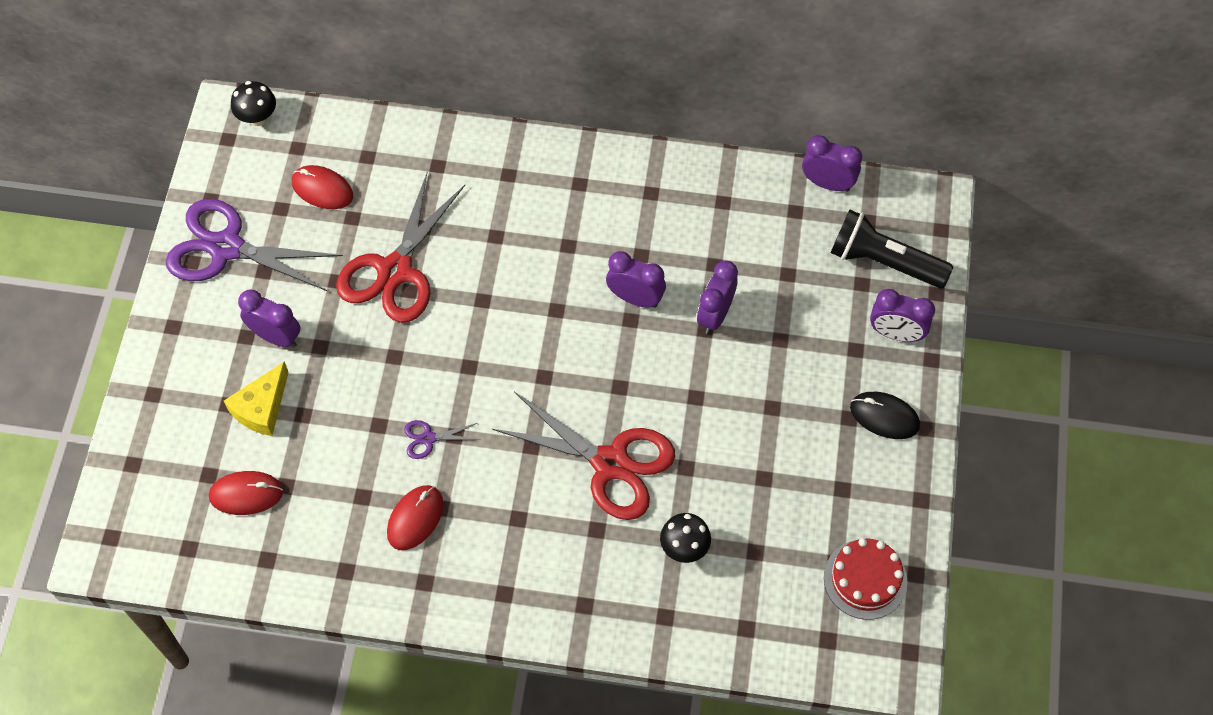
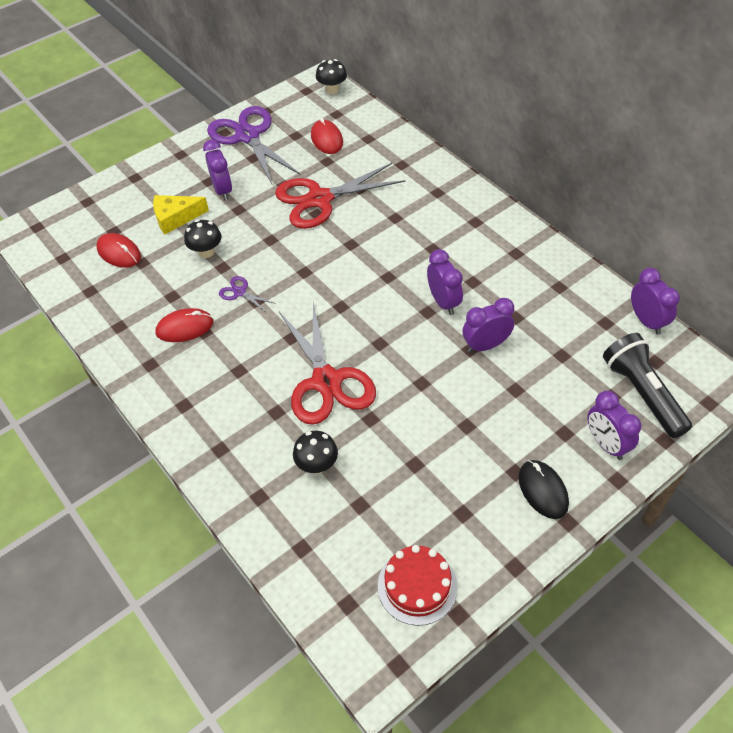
camera: 45 degrees right, 10 degrees down
none -> black mushroom [184,219,221,258]

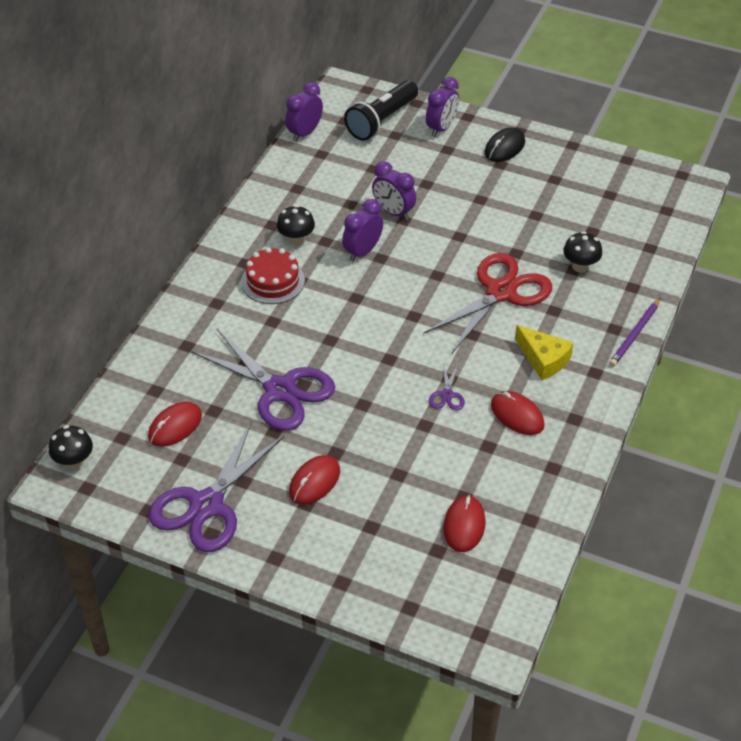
camera: 120 degrees left, 5 degrees down
yellow cheese [153,195,209,234] -> yellow cheese moved to [515,325,574,380]
black mushroom [184,219,221,258] -> black mushroom moved to [277,205,315,246]
purple clock [203,140,232,201] -> red mouse [289,455,340,504]
red scissors [275,163,405,229] -> purple scissors [191,329,335,431]
red cake [378,545,458,626] -> red cake moved to [241,247,305,304]
none -> purple pencil [609,298,660,367]

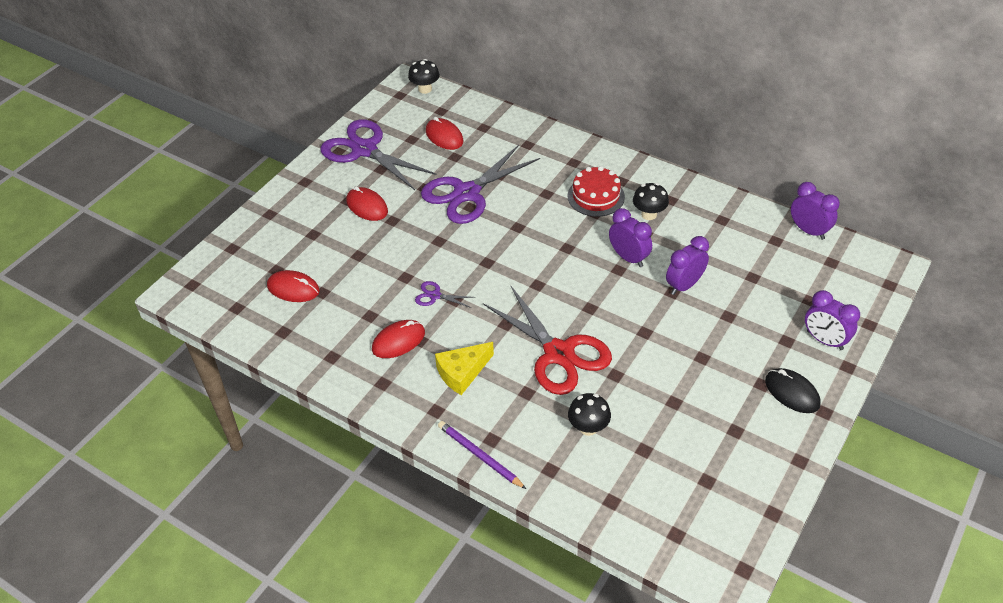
camera: 100 degrees right, 0 degrees up
black flashlight [344,80,418,141] -> none

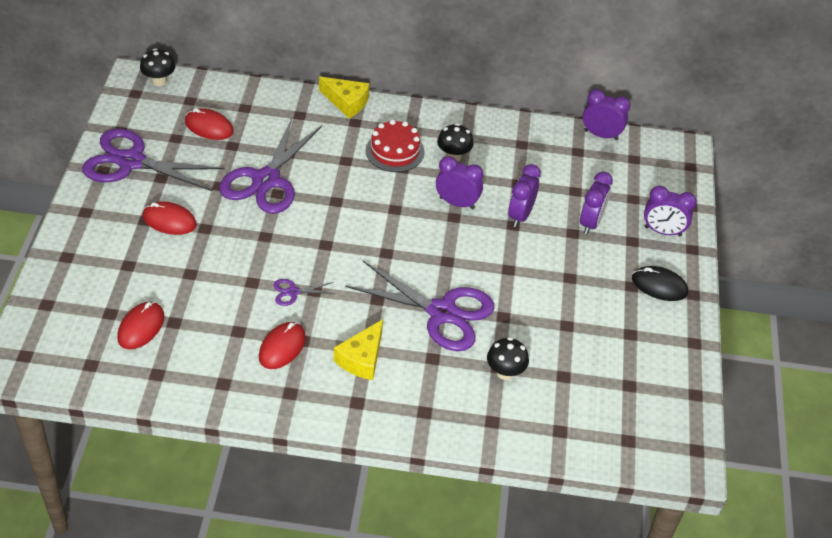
camera: 30 degrees left, 0 degrees up
red mouse [267,270,320,302] -> red mouse turned 60 degrees counterclockwise [117,302,164,349]
purple pencil [438,421,526,489] -> none
red scissors [483,285,612,395] -> purple scissors [345,261,495,351]
none -> yellow cheese [319,77,369,118]
none -> purple clock [580,171,613,235]

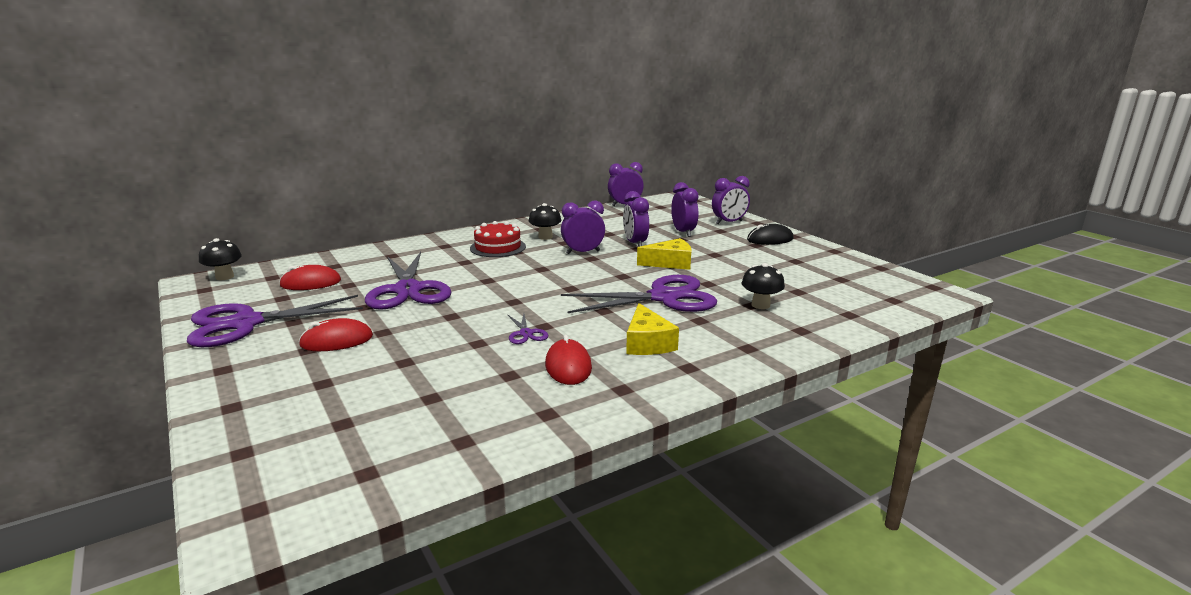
camera: 35 degrees left, 25 degrees down
red mouse [117,302,164,349] -> none
purple scissors [273,279,336,306] -> purple scissors turned 60 degrees counterclockwise [508,314,548,344]
yellow cheese [319,77,369,118] -> yellow cheese moved to [637,238,692,270]

